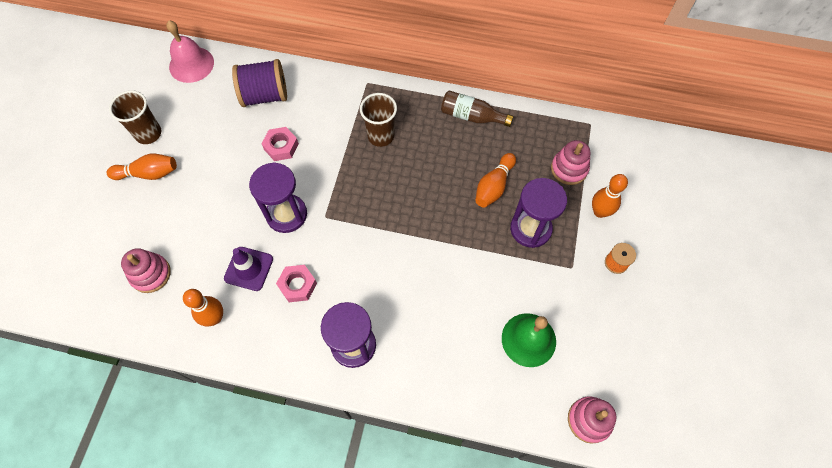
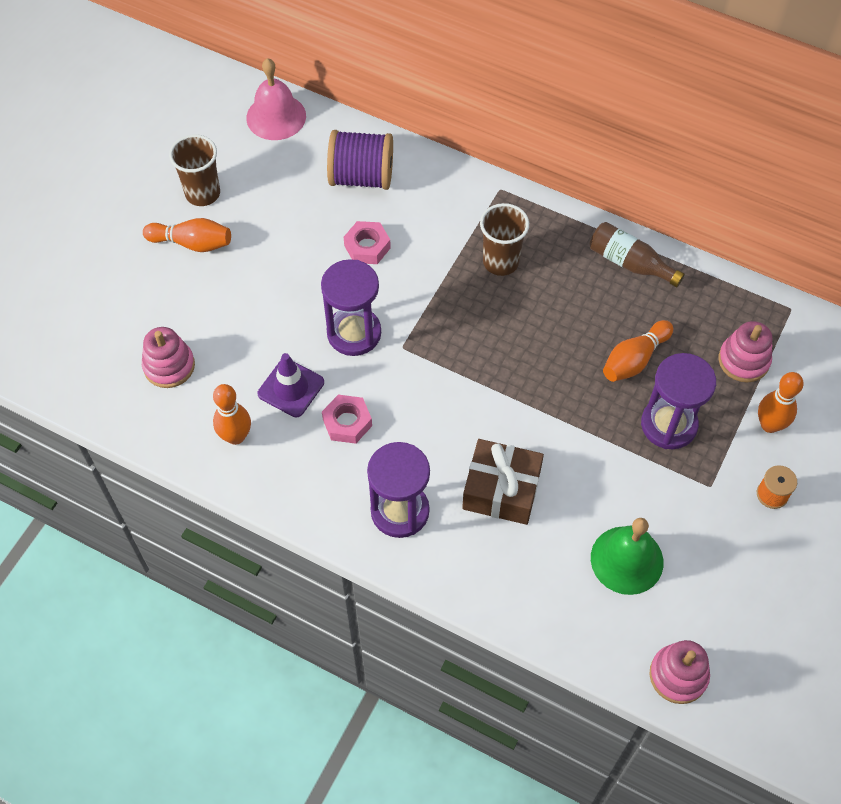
camera: 15 degrees right, 5 degrees down
none -> brown gift [462,439,544,525]

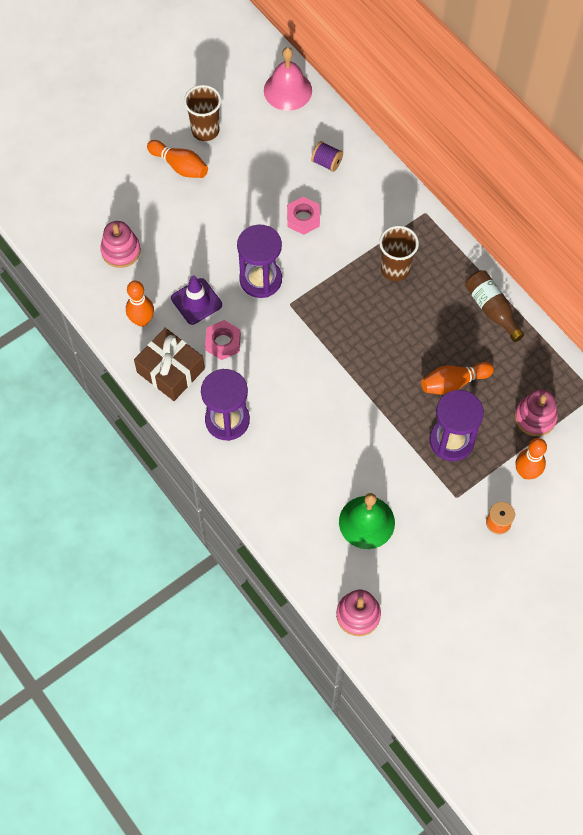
camera: 25 degrees right, 5 degrees up
purple spool [327,130,393,190] -> purple spool [311,141,343,172], size x0.51
brown gift [462,439,544,525] -> brown gift moved to [134,328,205,401]

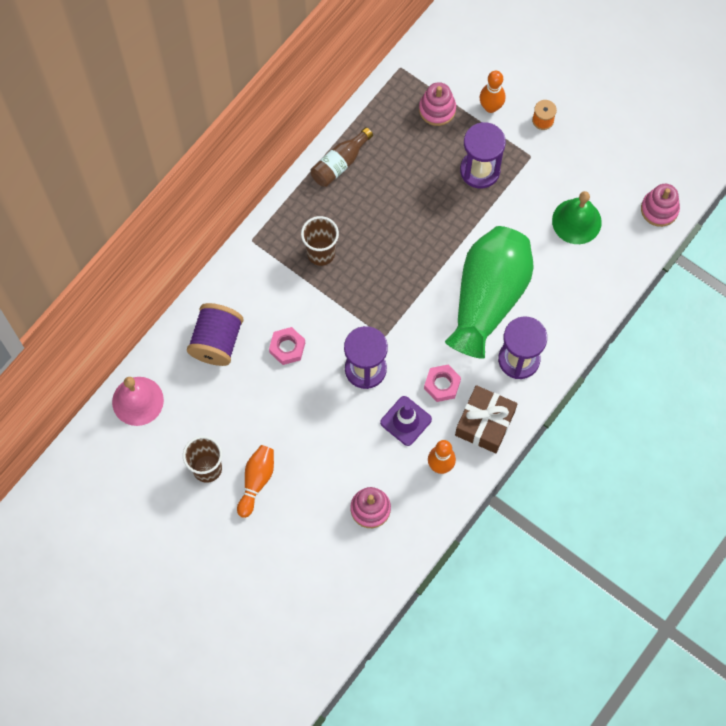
camera: 105 degrees left, 5 degrees up
purple spool [311,141,343,172] -> purple spool [187,303,243,366], size x1.95
orange bowling pin [421,362,494,395] -> none
none -> green vase [445,226,534,359]

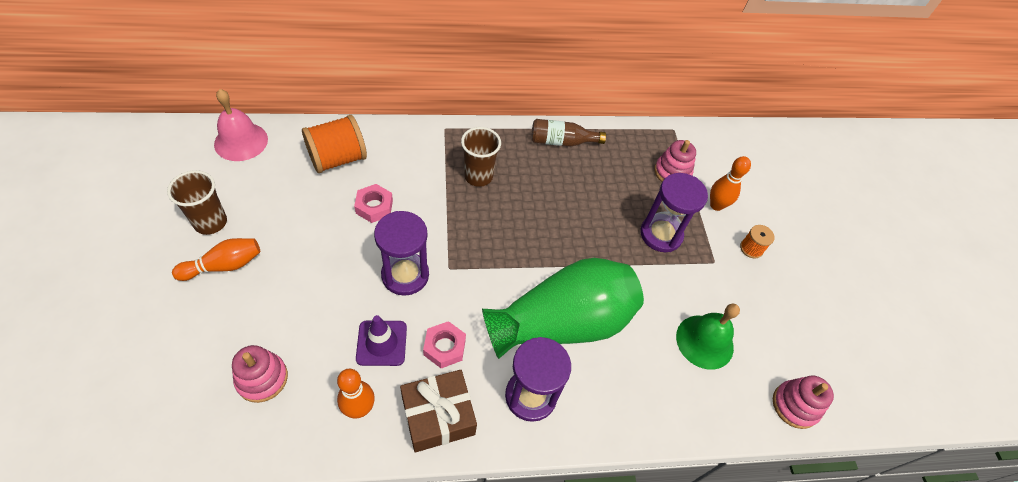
camera: 40 degrees right, 15 degrees down
purple spool [187,303,243,366] -> orange spool [302,115,367,173]

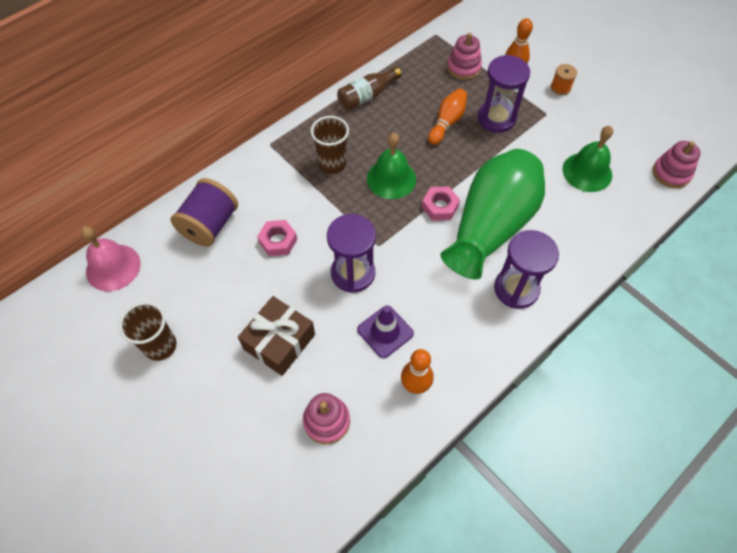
camera: 30 degrees left, 5 degrees up
orange bowling pin [172,238,260,281] -> orange bowling pin moved to [428,89,467,145]
orange spool [302,115,367,173] -> purple spool [171,178,238,247]
brown gift [400,370,477,452] -> brown gift moved to [238,296,315,376]
pink nut [423,321,466,368] -> pink nut moved to [422,187,460,221]
none -> green bell [367,133,416,199]

